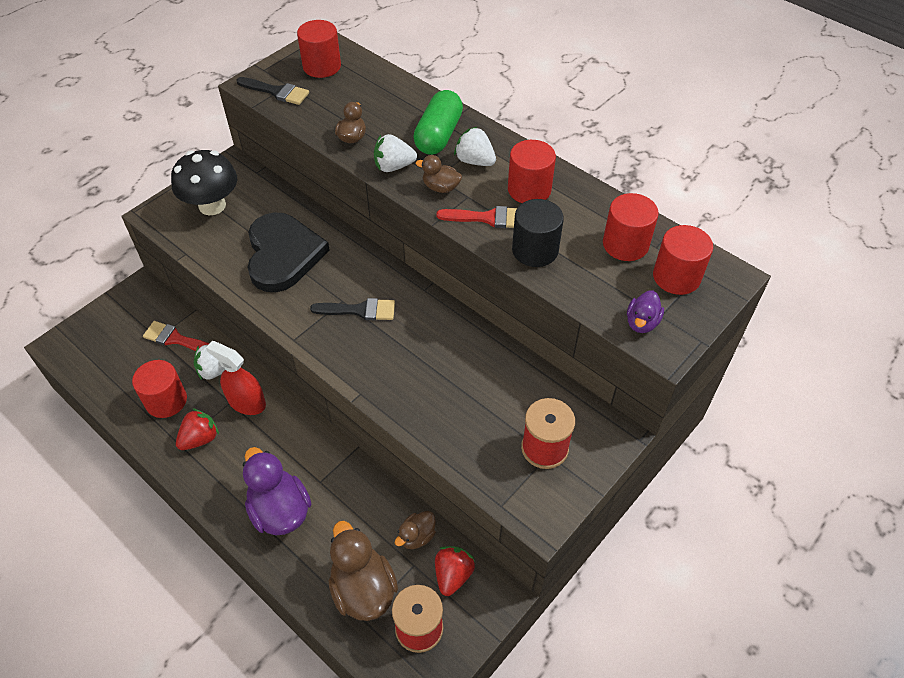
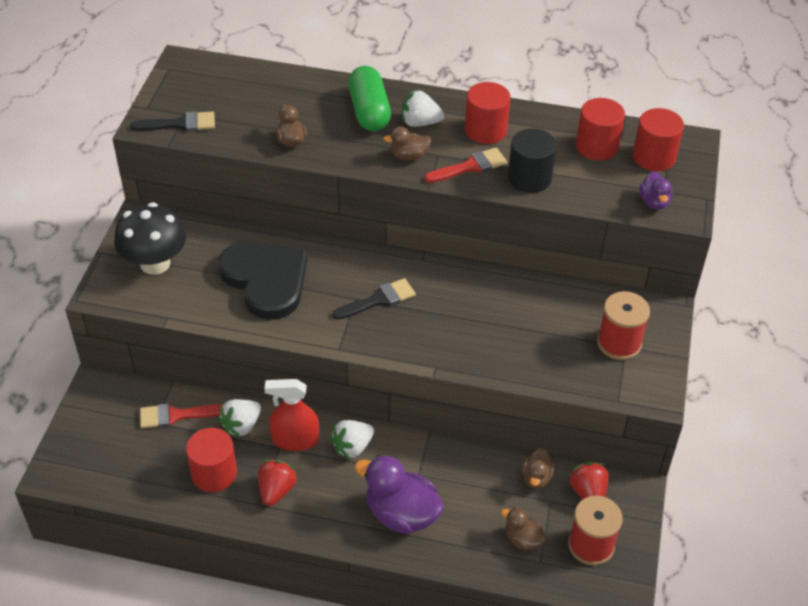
camera: 30 degrees left, 5 degrees down
red cylinder [297,20,341,78] -> none
brown duck [328,521,398,621] -> brown duck [501,507,547,551], size x0.53
white strawberry [374,134,417,172] -> white strawberry moved to [330,420,374,459]

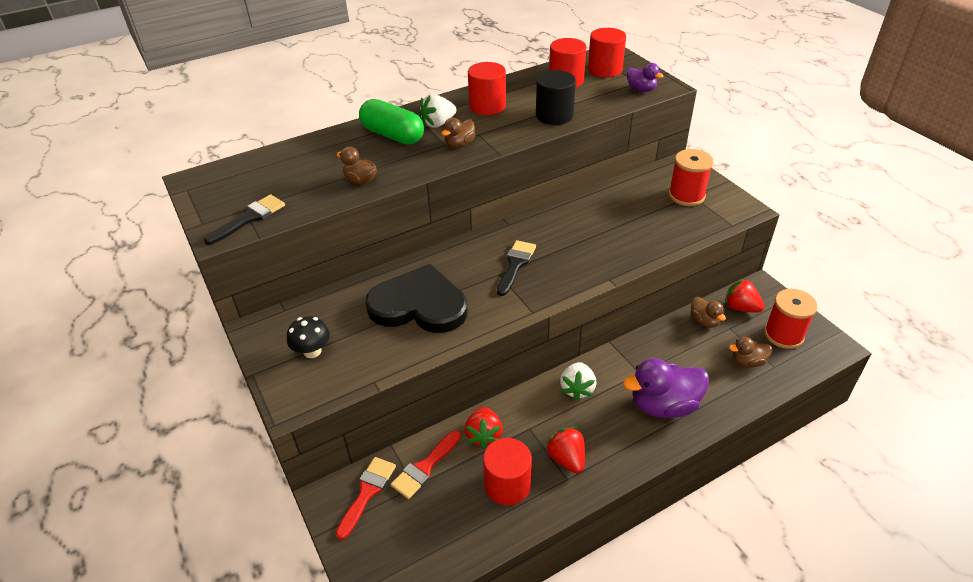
camera: 40 degrees left, 5 degrees down
black mushroom [114,202,186,275] -> black mushroom [287,316,330,358], size x0.57
white strawberry [219,399,261,438] -> red strawberry [465,407,503,449]
red spray bottle [264,379,319,451] -> none
red brush [424,147,507,183] -> red brush moved to [336,457,396,540]

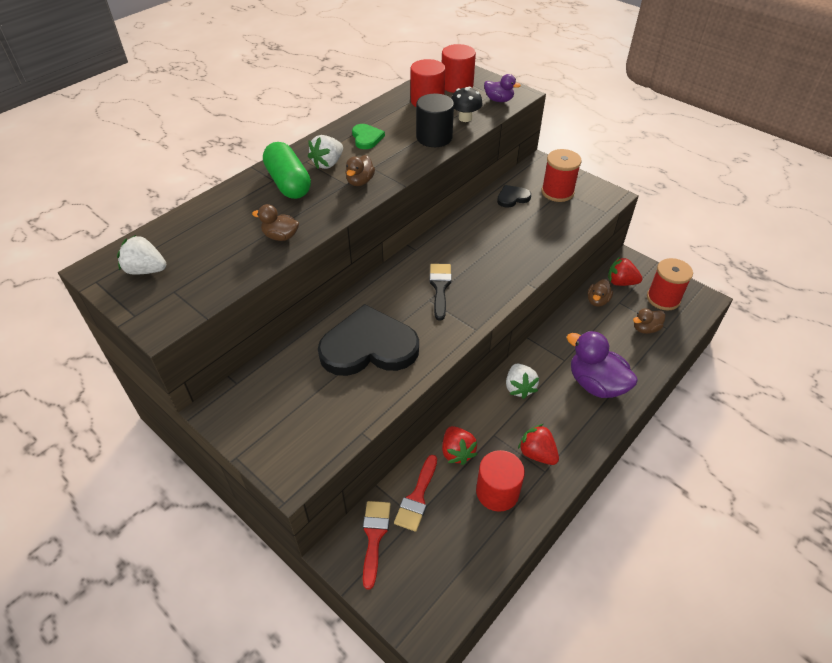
camera: 20 degrees left, 5 degrees up
black brush [204,194,285,245] -> none
black mushroom [287,316,330,358] -> black mushroom moved to [451,87,483,122]
green capsule [359,99,424,145] -> green capsule turned 45 degrees clockwise [263,142,311,199]
red cylinder [468,62,506,115] -> green heart [352,124,385,149]
purple duck [623,358,709,418] -> purple duck turned 75 degrees clockwise [567,331,638,398]
brown duck [690,297,726,328] -> brown duck turned 75 degrees clockwise [588,279,613,307]
none -> white strawberry [117,235,166,274]
none -> black heart [497,185,531,208]

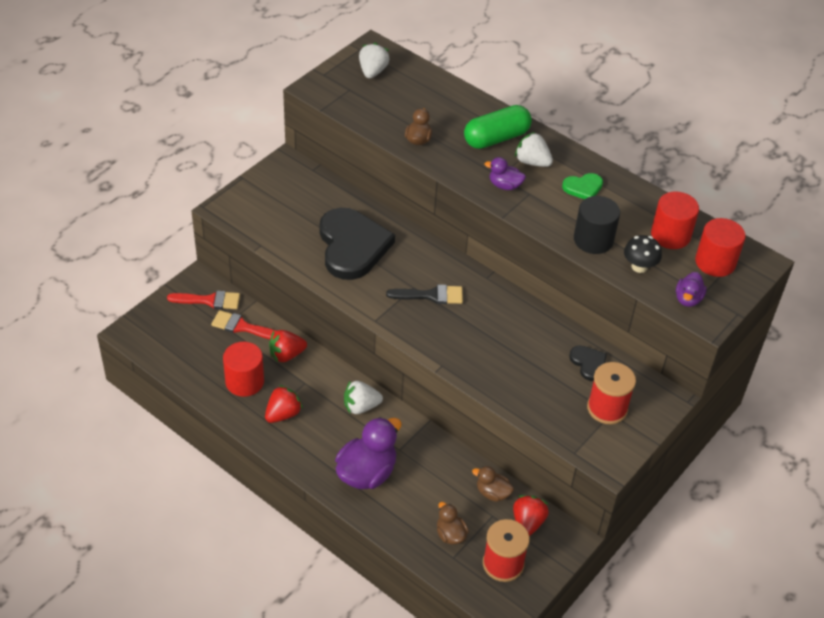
camera: 85 degrees right, 0 degrees up
brown duck [346,155,375,186] -> purple duck [484,157,526,190]

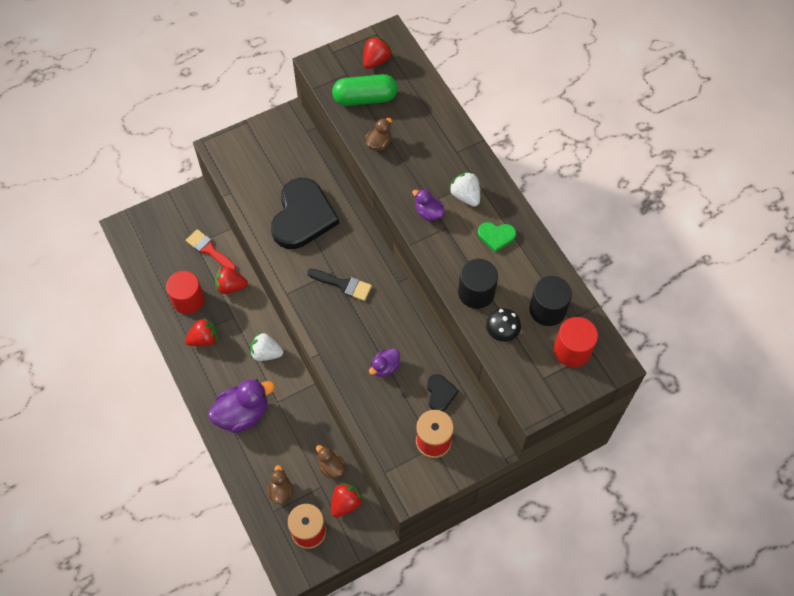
camera: 25 degrees right, 15 degrees up
red brush [167,291,240,309] -> none
white strawberry [359,43,390,78] -> red strawberry [363,36,393,69]
green capsule [464,105,532,149] -> green capsule moved to [332,74,398,106]
red cylinder [651,191,699,249] -> black cylinder [529,276,572,326]
purple duck [676,272,707,307] -> purple duck moved to [369,348,400,377]

